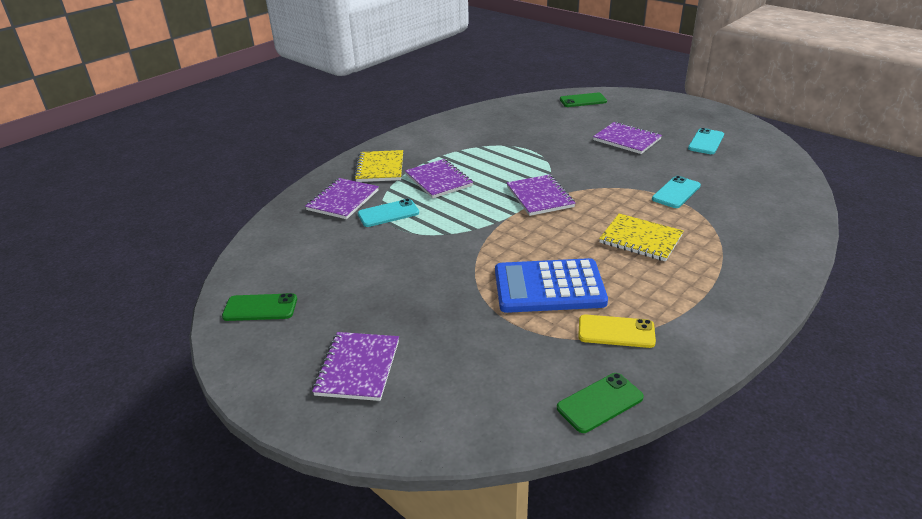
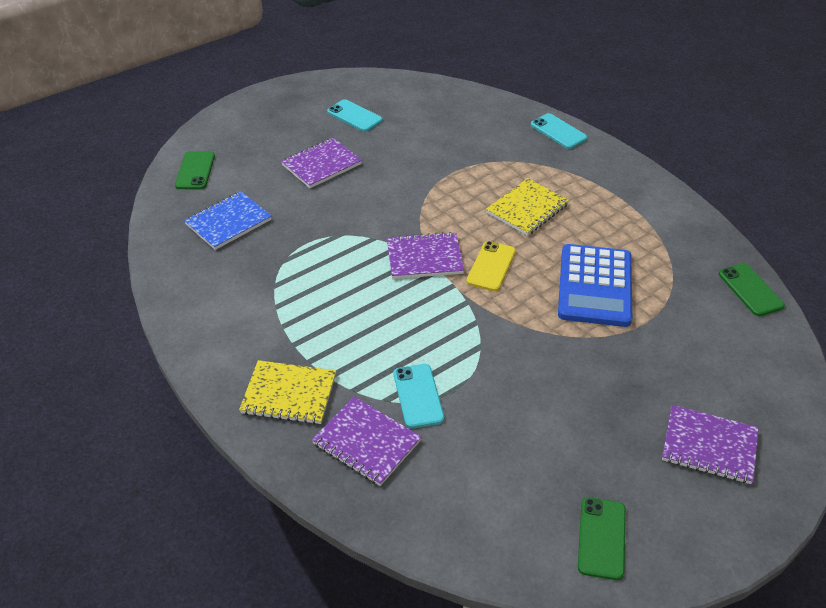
camera: 80 degrees left, 10 degrees up
purple notebook [405,159,473,198] -> none
yellow phone [578,314,656,348] -> yellow phone moved to [466,241,516,291]
turquoise phone [652,176,701,208] -> turquoise phone moved to [531,113,587,149]
none -> blue notebook [184,191,271,250]

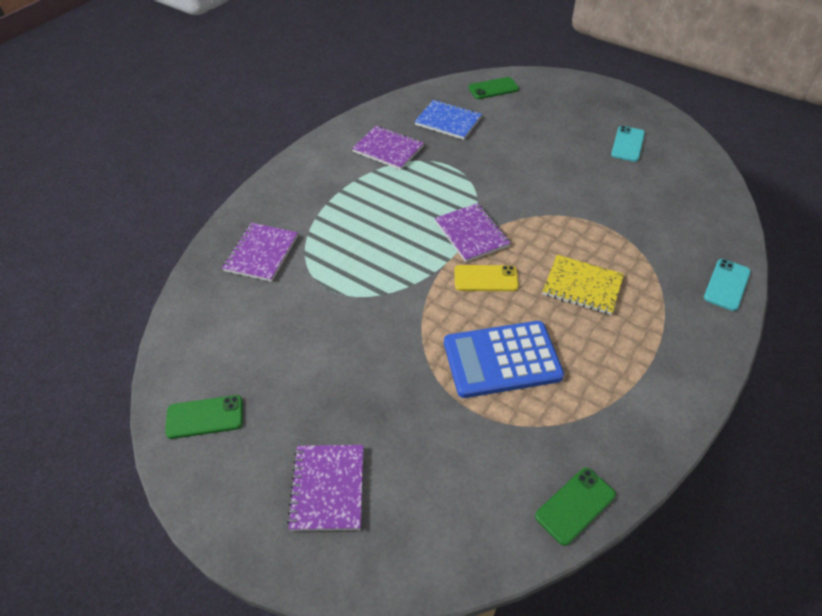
camera: 70 degrees right, 5 degrees up
yellow notebook [239,360,336,425] -> none
purple notebook [281,138,362,188] -> purple notebook moved to [352,125,424,170]
turquoise phone [394,364,444,428] -> none

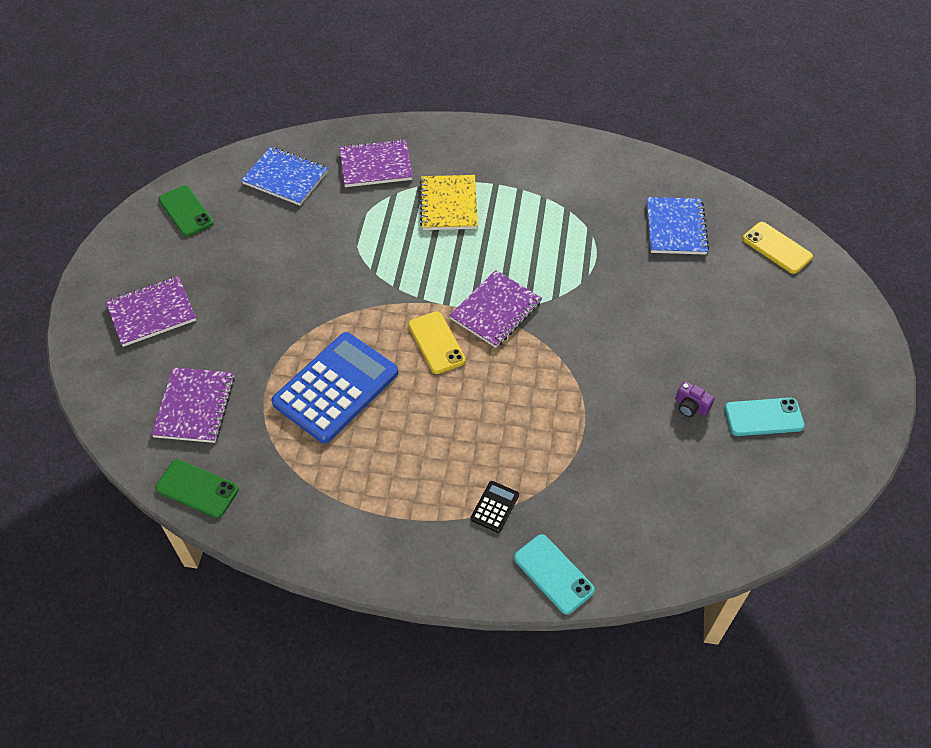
camera: 65 degrees right, 5 degrees up
purple notebook [352,125,424,170] -> purple notebook moved to [151,367,235,443]
blue calculator [444,321,564,398] -> blue calculator turned 75 degrees clockwise [271,332,398,444]
green phone [468,77,519,99] -> yellow phone [743,222,813,274]
yellow notebook [543,255,624,315] -> yellow notebook moved to [419,175,478,230]
turquoise phone [704,259,751,311] -> turquoise phone turned 45 degrees clockwise [514,534,595,615]
none -> blue notebook [241,147,328,205]
none -> black calculator [471,481,519,533]
none -> purple camera [675,381,714,417]

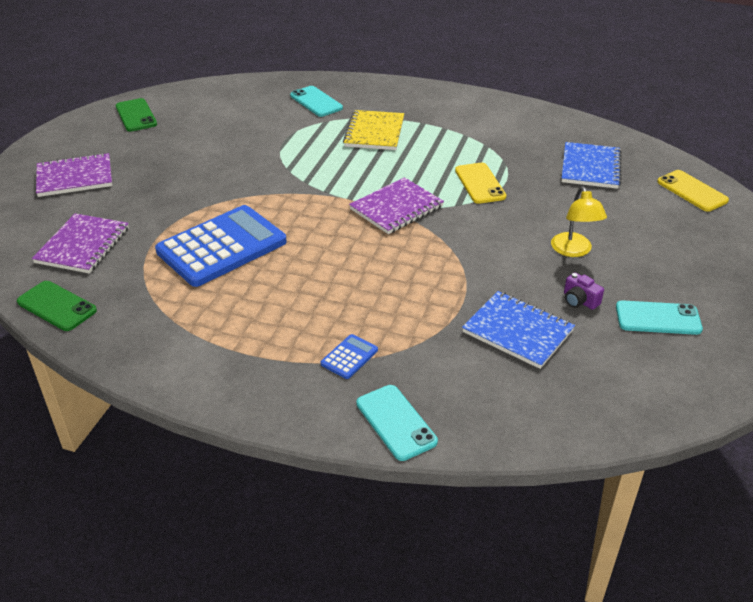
camera: 10 degrees right, 15 degrees down
blue notebook [241,147,328,205] -> blue notebook moved to [462,291,575,369]
purple notebook [339,139,412,187] -> turquoise phone [290,86,343,117]
yellow phone [408,311,466,374] -> yellow phone moved to [455,163,506,204]
black calculator [471,481,519,533] -> blue calculator [321,334,378,379]
none -> yellow lamp [551,186,607,257]

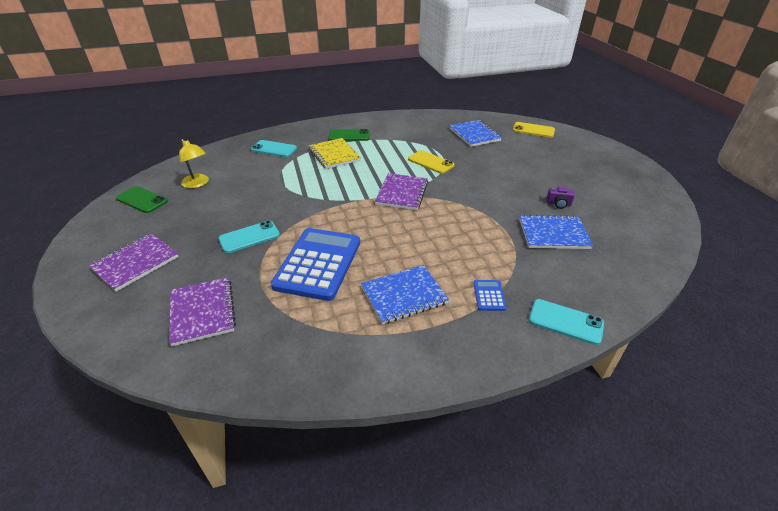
camera: 35 degrees left, 0 degrees up
green phone [17,281,97,331] -> green phone moved to [328,129,370,141]
yellow lamp [551,186,607,257] -> yellow lamp moved to [179,139,209,188]
turquoise phone [616,300,703,335] -> turquoise phone moved to [218,220,280,253]
none -> blue notebook [361,265,449,324]

